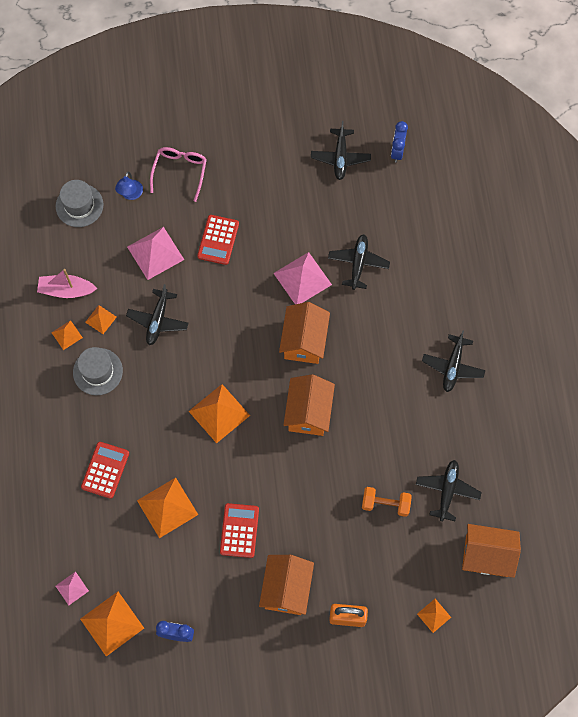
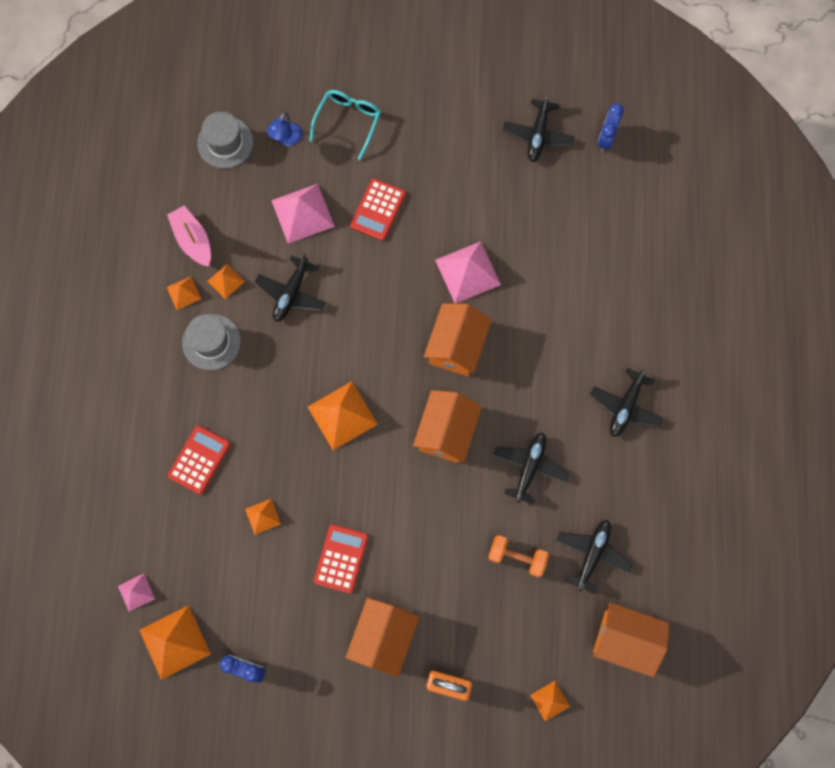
camera: 10 degrees right, 5 degrees up
pink boat [37,269,97,298] -> pink boat turned 45 degrees clockwise [167,206,211,267]
orange pyramid [137,477,198,538] -> orange pyramid [245,499,281,535], size x0.53
pink glasses [150,147,207,202] -> turquoise glasses [309,90,381,160]
black plane [328,234,390,290] -> black plane moved to [493,432,569,504]

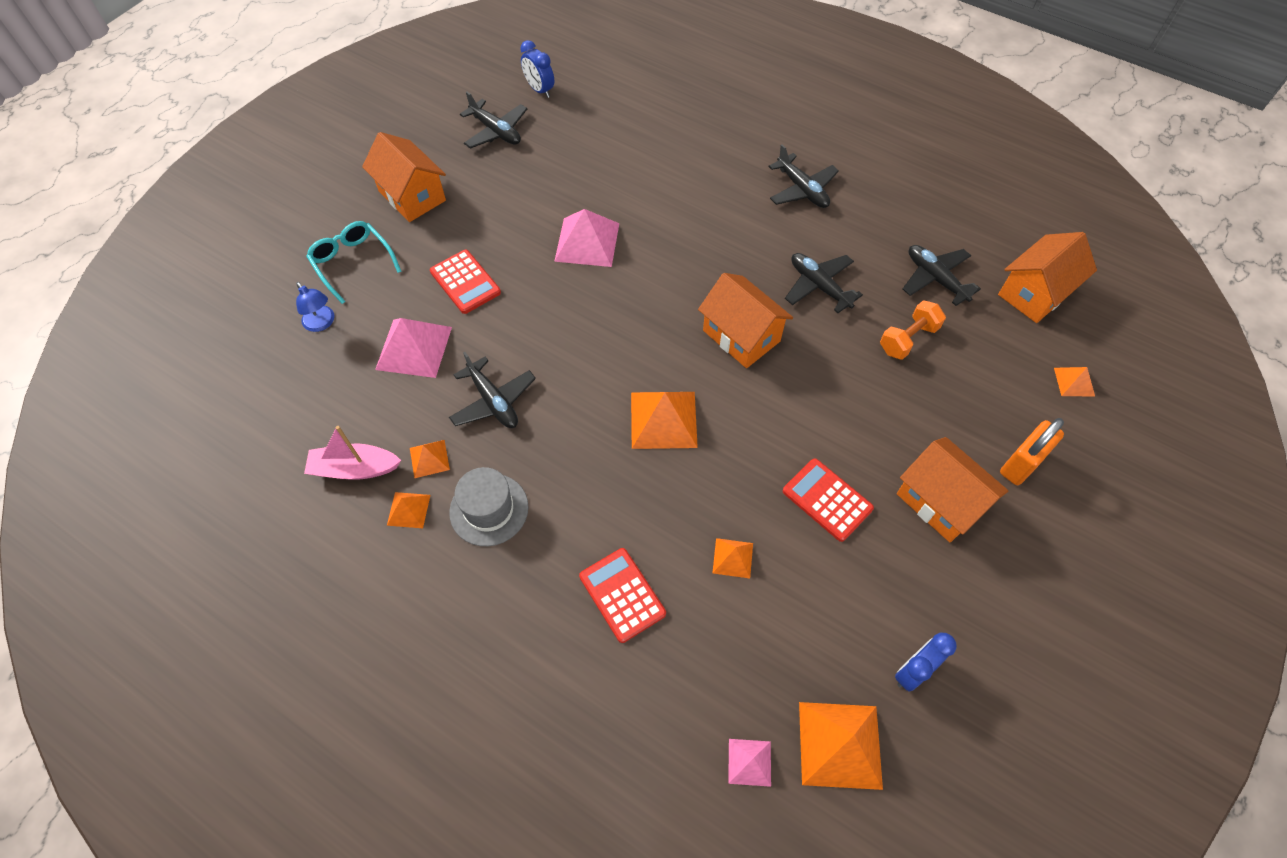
camera: 60 degrees left, 15 degrees down
grey hat [197,112,253,169] -> none
orange house [424,303,492,376] -> orange house moved to [362,132,446,222]

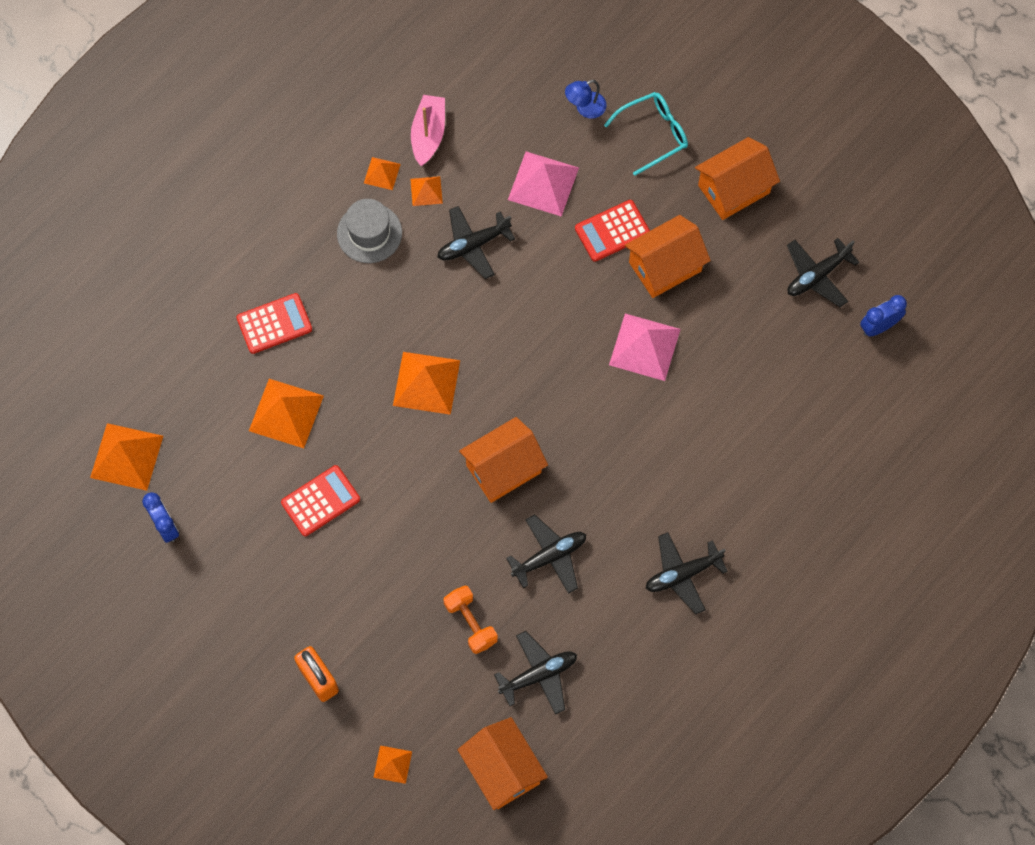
camera: 100 degrees right, 10 degrees up
orange pyramid [712,538,753,578] -> orange pyramid [249,379,324,448], size x1.88
pink pyramid [728,739,771,787] -> none
orange house [897,437,1008,542] -> orange house moved to [625,215,711,298]

